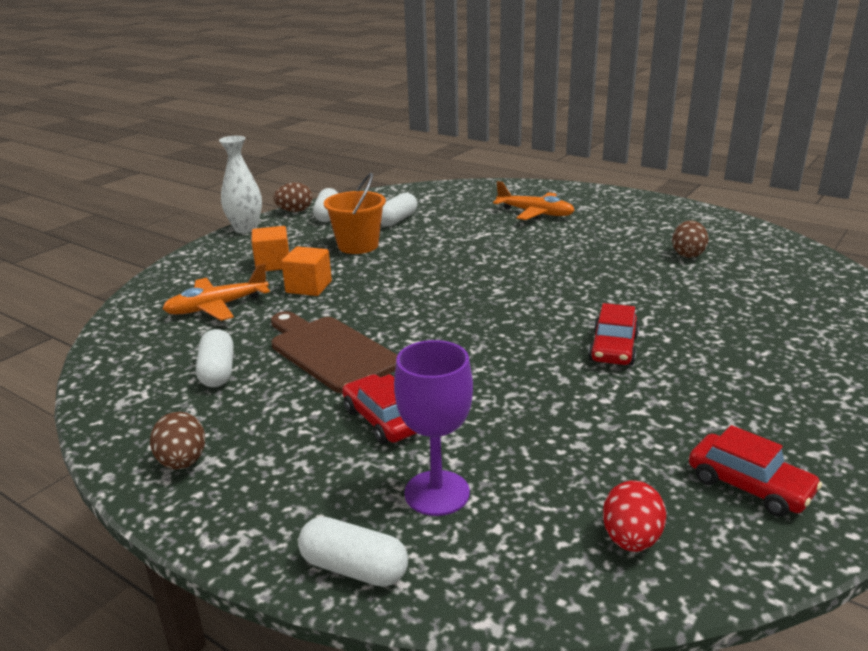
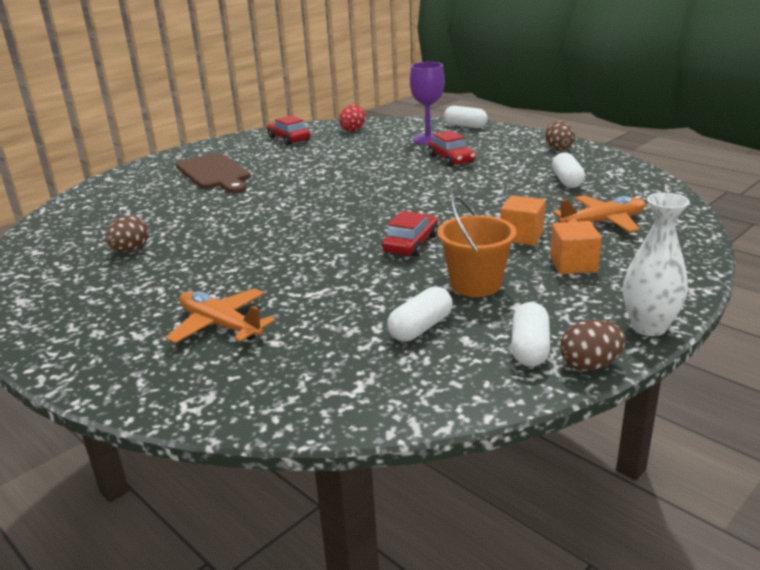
camera: 170 degrees left, 0 degrees up
brown cutting board [271,311,397,393] -> brown cutting board moved to [176,153,251,193]
red car [588,303,639,365] -> red car moved to [382,211,438,257]

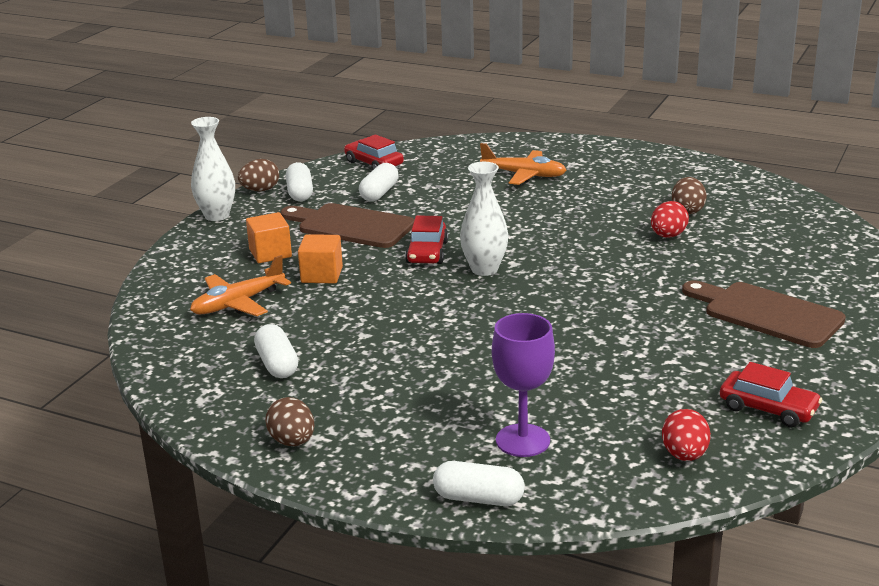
camera: 160 degrees right, 0 degrees up
red car [428,131,476,167] -> red car moved to [344,134,404,170]
orange bucket [437,196,517,297] -> brown cutting board [281,203,415,248]
none -> white vase [460,162,508,276]
none -> red egg [651,201,689,238]

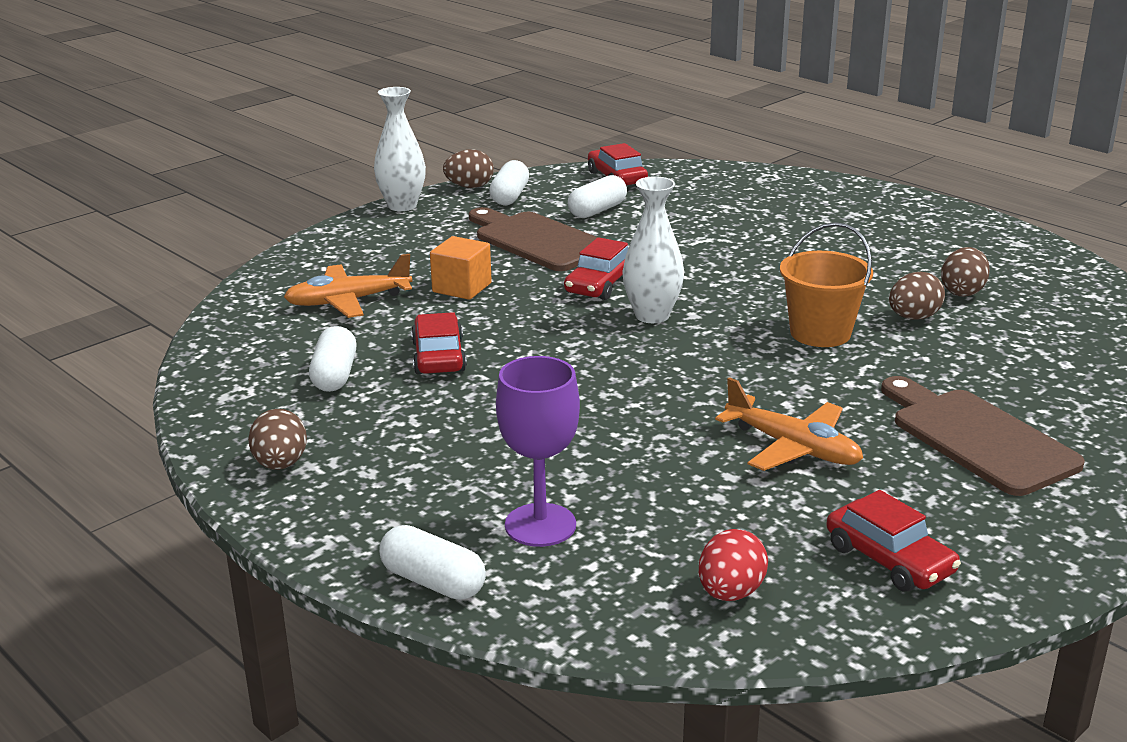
camera: 20 degrees right, 0 degrees up
orange cube [246,212,292,263] -> none
orange plane [480,143,567,185] -> orange plane moved to [715,377,863,471]
red egg [651,201,689,238] -> brown egg [889,272,945,320]
none -> red car [411,312,467,374]
none -> orange bucket [780,222,873,347]

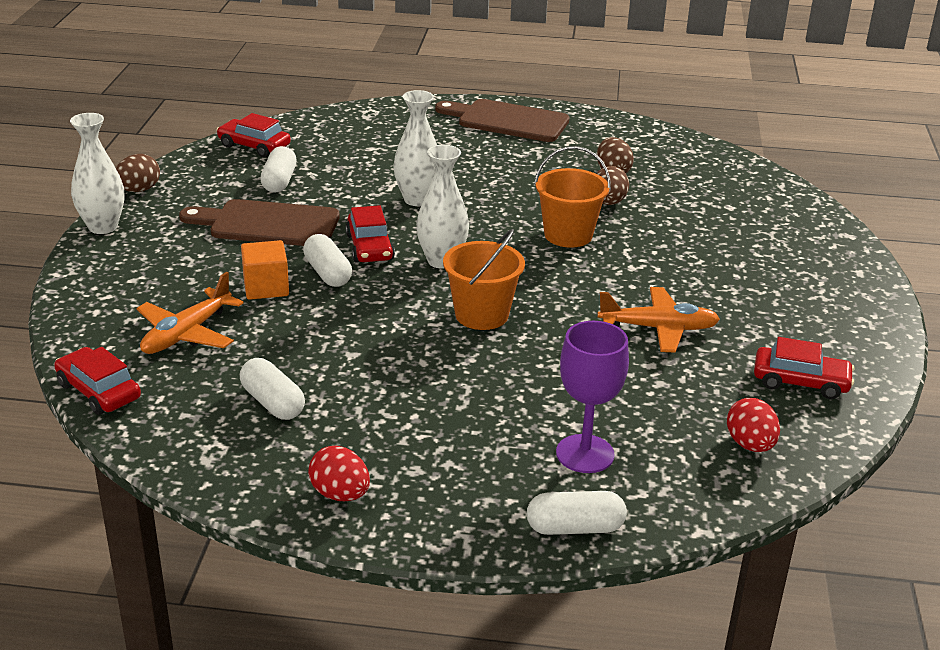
camera: 40 degrees left, 5 degrees up
brown egg [248,409,307,470] -> red egg [308,446,370,501]
red car [411,312,467,374] -> red car moved to [54,347,141,415]
white capsule [489,160,529,205] -> white capsule moved to [303,234,352,287]
brown cutting board [881,376,1085,496] -> brown cutting board moved to [435,99,569,142]
none -> white vase [393,90,437,206]
none -> orange bucket [443,229,525,330]

